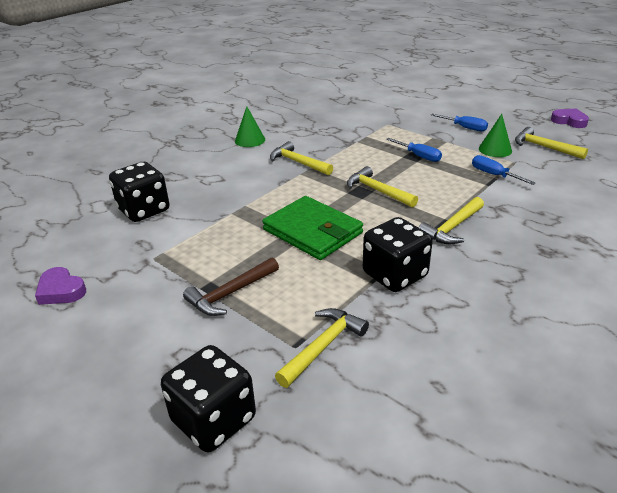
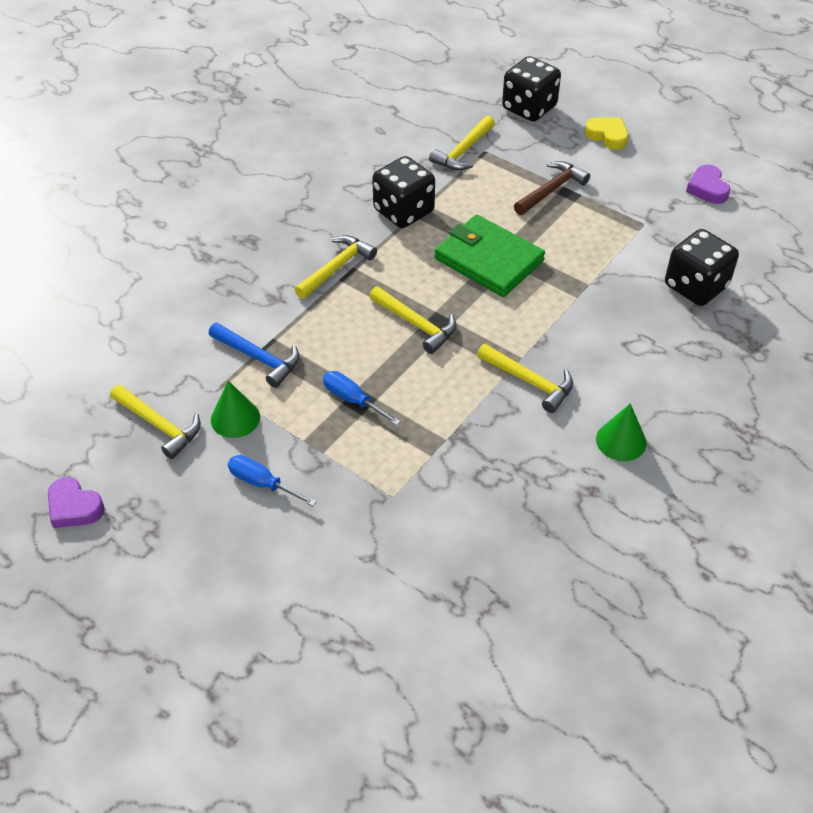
camera: 175 degrees right, 15 degrees up
purple heart [35,267,86,305] -> purple heart turned 135 degrees counterclockwise [686,165,730,204]
blue screwdriver [472,155,536,185] -> blue hammer [209,323,300,388]
none -> yellow heart [585,117,628,150]

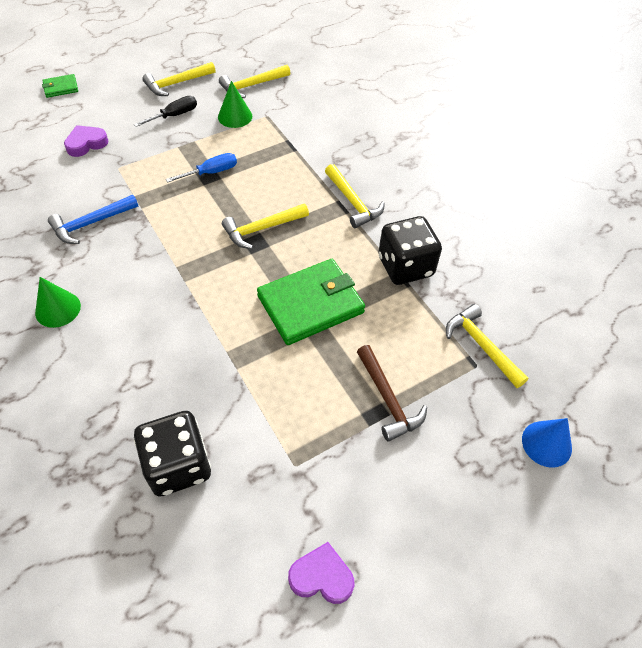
camera: 110 degrees right, 5 degrees up
purple heart [48,477,105,528] -> purple heart moved to [64,125,108,157]
blue hammer [209,323,300,388] -> blue hammer moved to [48,195,139,244]
blue screwdriver [228,455,317,506] -> black screwdriver [134,96,197,127]
yellow hammer [477,344,573,413] -> yellow hammer moved to [142,62,216,96]
black dice [502,56,561,122] -> blue cone [522,418,572,468]
yellow heart [585,117,628,150] -> none
none -> green wallet [42,74,78,98]

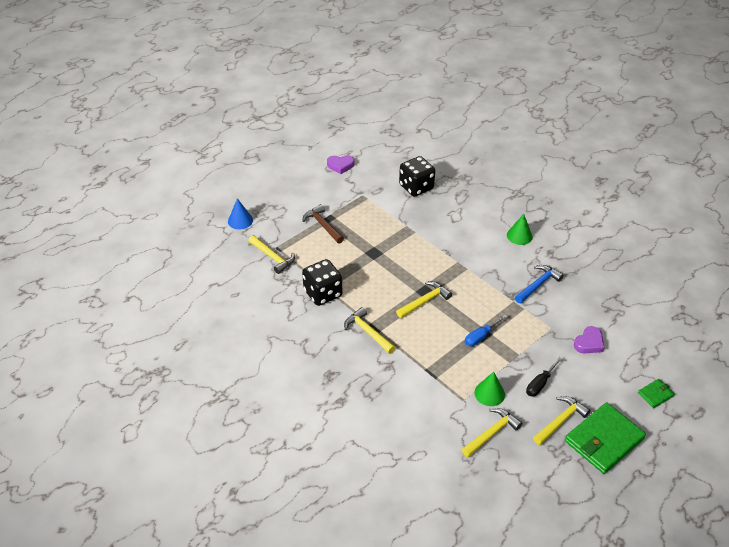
camera: 170 degrees right, 10 degrees down
green wallet [257,259,365,345] -> green wallet moved to [565,402,646,474]

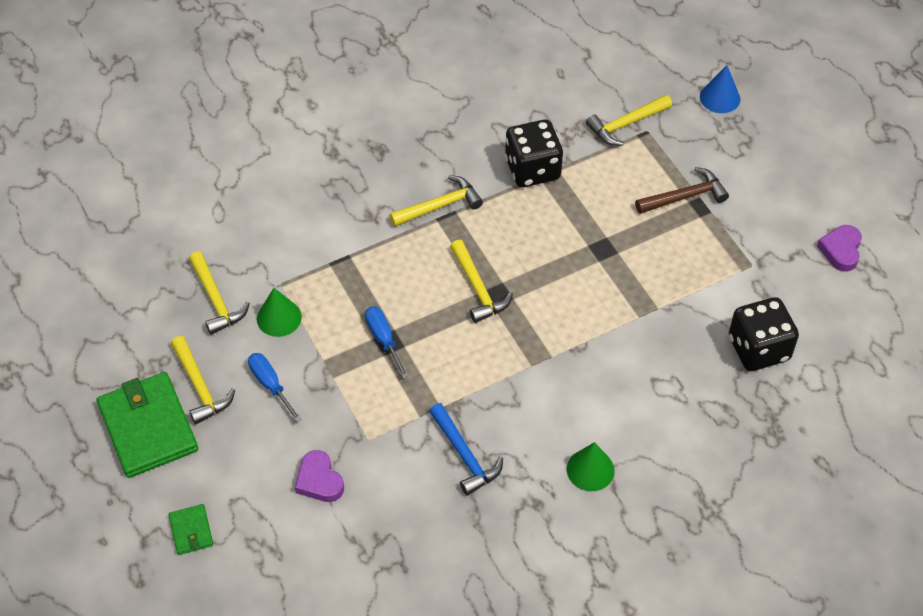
camera: 105 degrees right, 10 degrees up
black screwdriver [526,357,562,396] -> blue screwdriver [248,353,302,422]

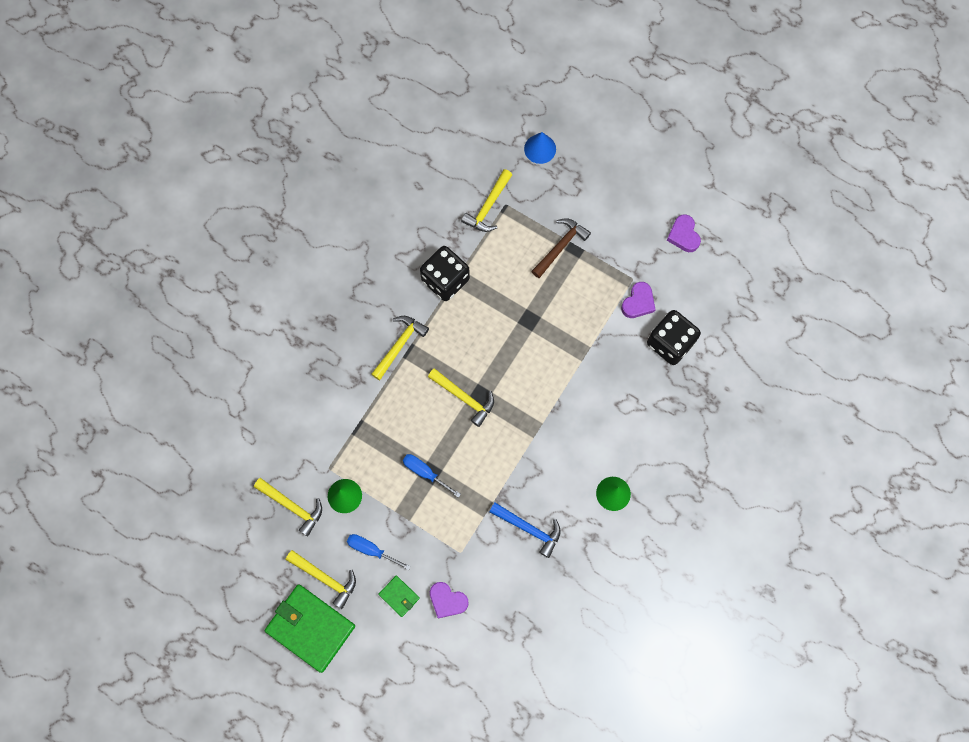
camera: 30 degrees left, 20 degrees up
green wallet [169,504,213,555] -> green wallet moved to [378,575,420,617]
none -> purple heart [621,282,656,318]

